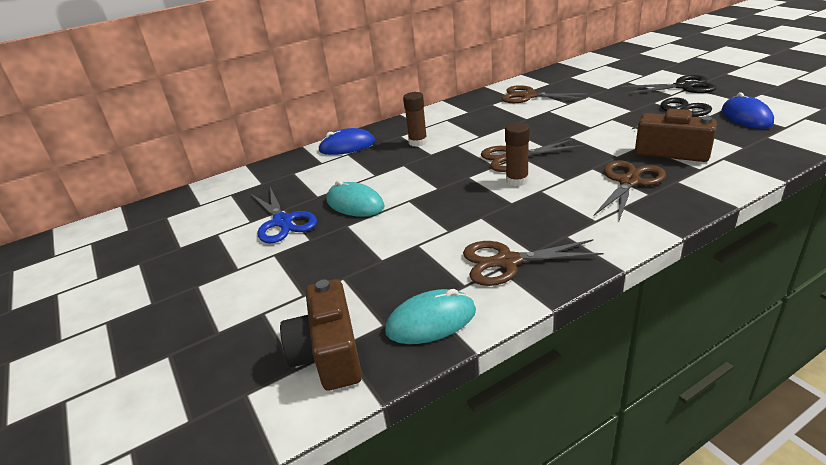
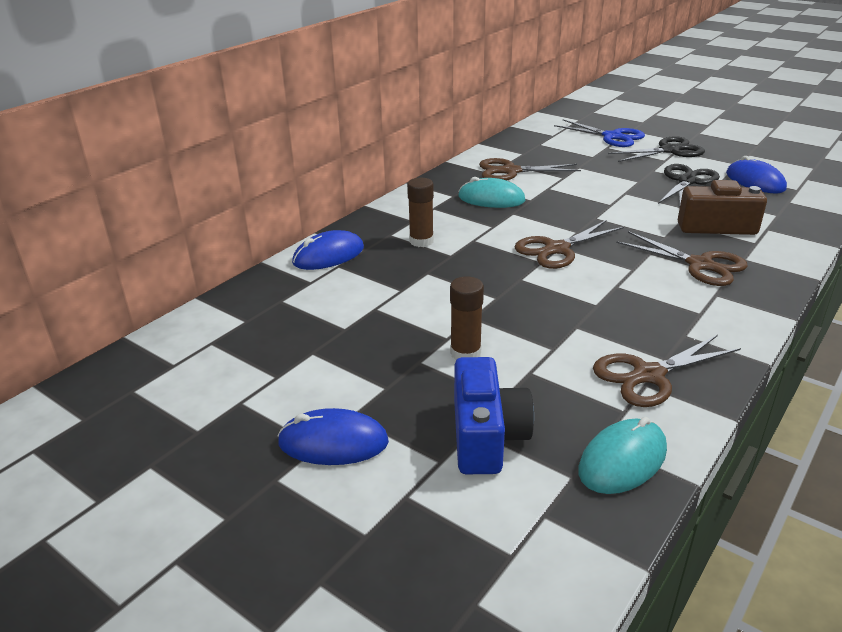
camera: 25 degrees left, 0 degrees up
blue scissors [251,187,317,243] -> blue scissors moved to [554,119,645,147]
brown camera [280,279,362,391] -> none
turquoise mouse [327,180,385,217] -> turquoise mouse moved to [458,177,526,208]
brown glue stick [505,122,530,186] -> brown glue stick moved to [450,276,484,360]
brown scissors [594,160,666,221] -> brown scissors turned 120 degrees clockwise [616,231,748,286]
none -> blue mouse [277,408,389,465]
none -> blue camera [454,357,534,474]

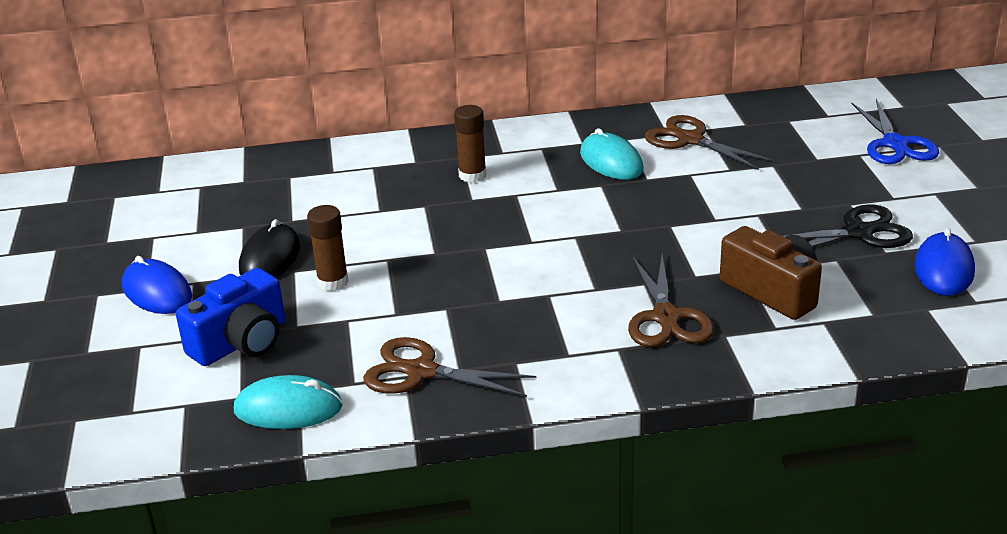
camera: 45 degrees right, 0 degrees up
blue mouse [292,230,364,270] -> none
brown scissors [514,220,624,269] -> none
black scissors [608,136,705,162] -> none
none -> black mouse [239,219,300,278]

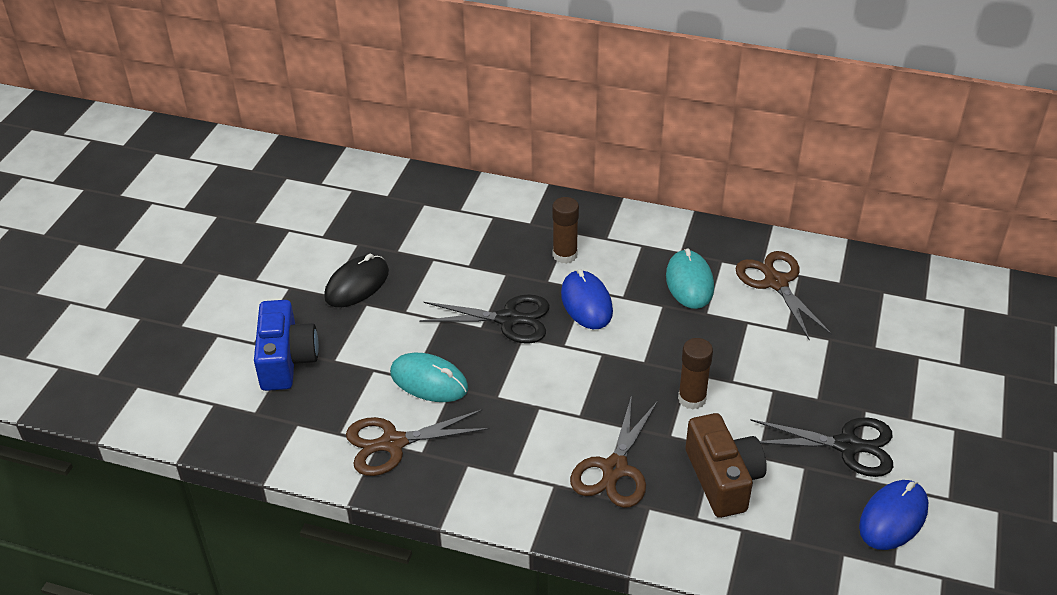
camera: 25 degrees right, 10 degrees up
blue mouse [122,256,192,314] -> blue mouse moved to [561,269,613,329]
blue camera [176,268,285,366] -> blue camera turned 75 degrees counterclockwise [254,300,319,391]
turquoise mouse [234,375,343,429] -> turquoise mouse moved to [390,353,468,402]
brown glue stick [307,205,349,291] -> brown glue stick moved to [678,338,713,410]
brown scissors [363,337,536,397] -> brown scissors turned 60 degrees counterclockwise [346,409,490,476]
blue scissors [851,99,939,164] -> none
none -> black scissors [419,294,550,344]

